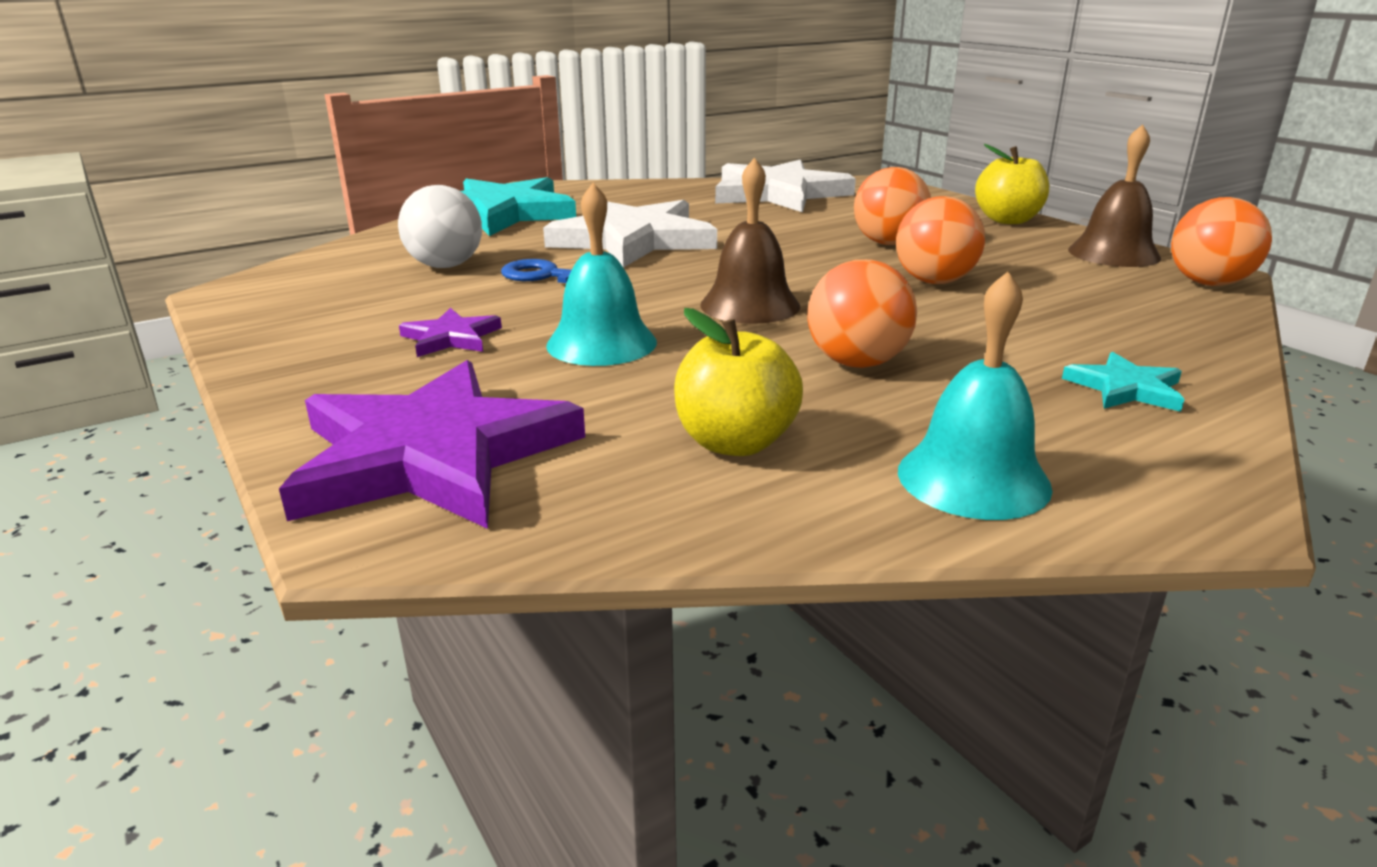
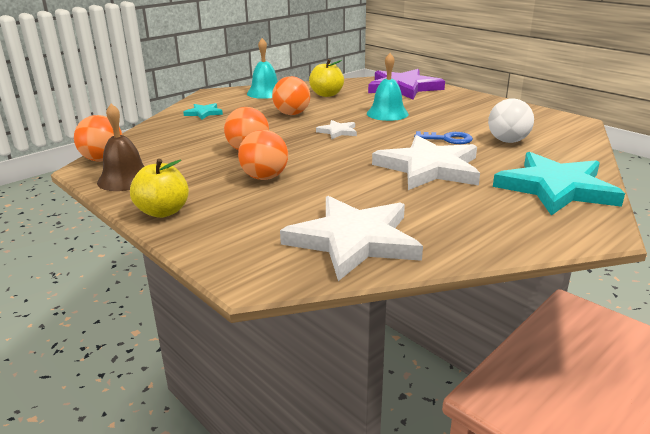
camera: 170 degrees right, 0 degrees up
purple star [399,308,502,357] -> none
brown bell [700,158,800,324] -> white star [316,120,357,139]

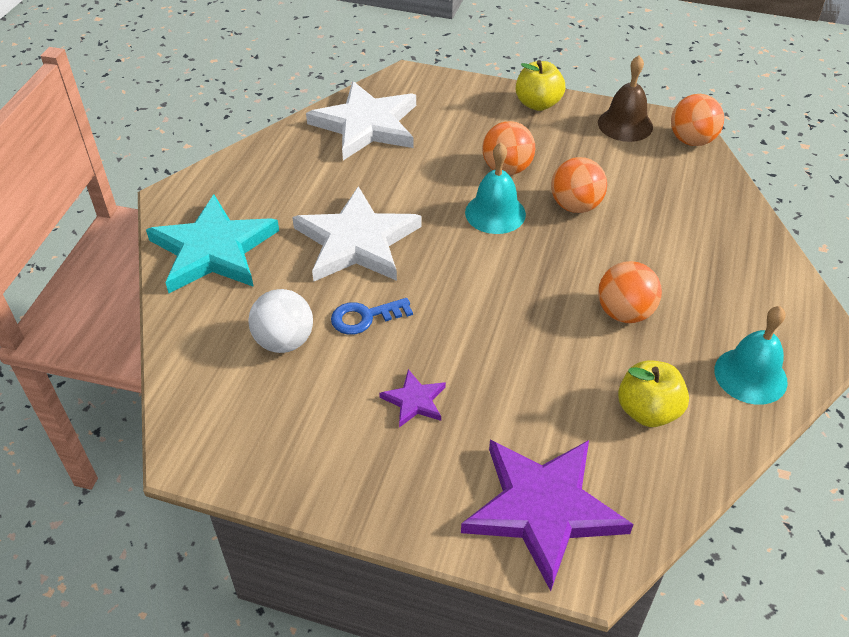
camera: 150 degrees right, 20 degrees up
turquoise star [183,103,223,119] -> none
white star [316,120,357,139] -> none
turquoise bell [367,53,409,121] -> turquoise bell moved to [465,143,526,234]
none -> purple star [379,369,446,427]

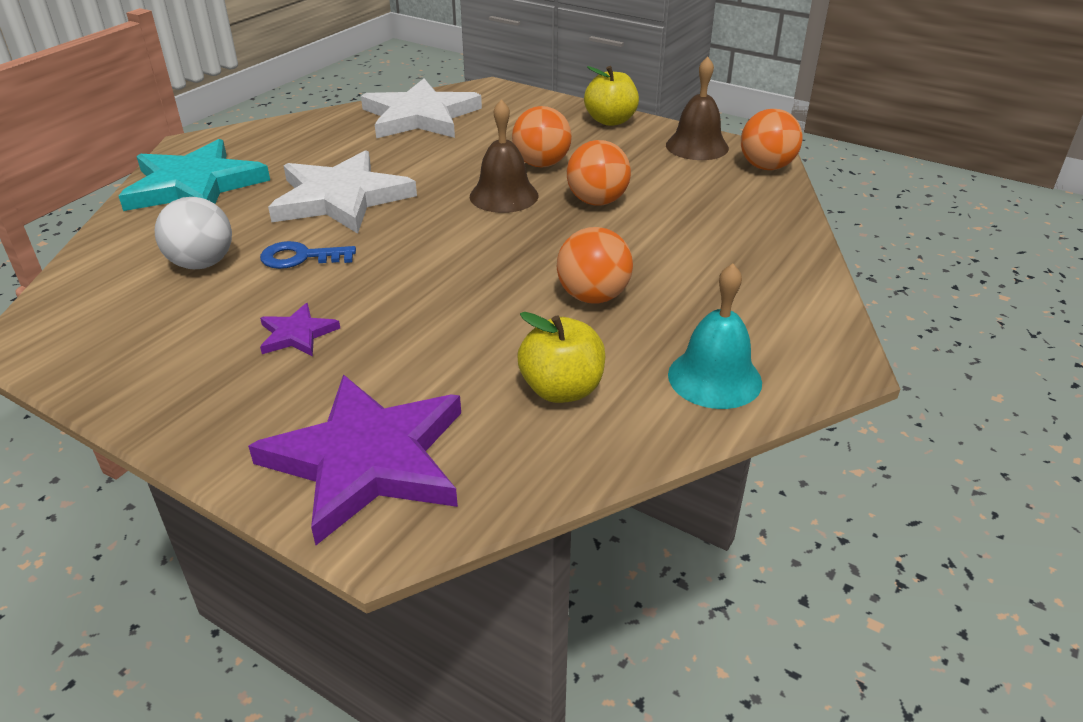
camera: 15 degrees right, 10 degrees down
turquoise bell [465,143,526,234] -> brown bell [470,99,538,213]

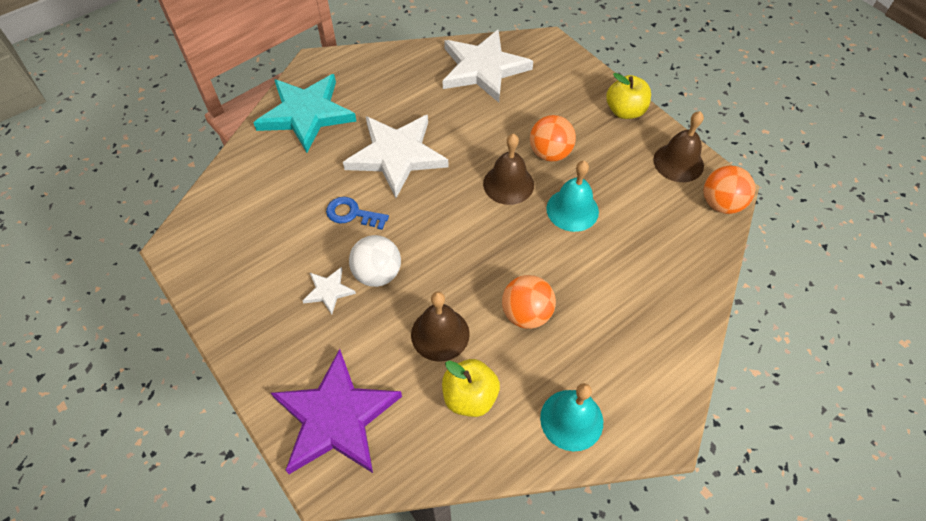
camera: 20 degrees right, 20 degrees up
white ball [155,197,232,269] -> white ball moved to [349,235,401,287]
purple star [260,303,340,356] -> white star [302,267,356,315]
orange ball [567,140,631,206] -> turquoise bell [546,161,599,232]
none -> brown bell [411,292,470,362]

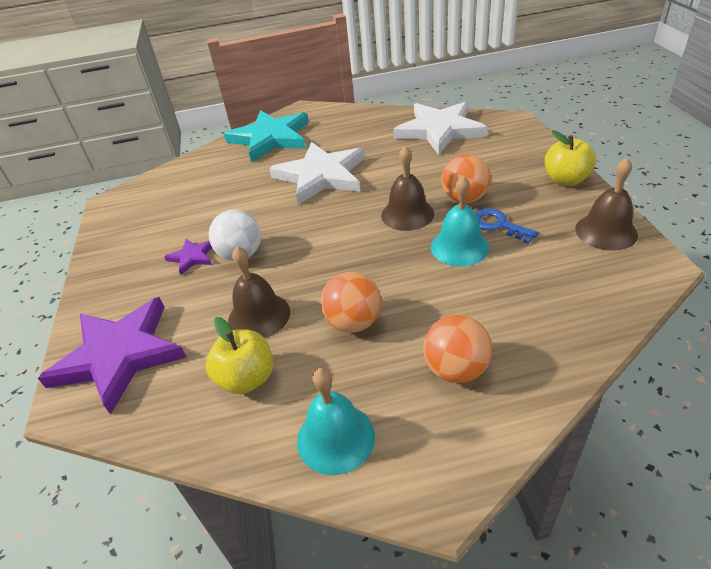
camera: 30 degrees right, 15 degrees down
white star [302,267,356,315] -> purple star [164,239,212,275]
blue key [326,197,389,230] -> blue key moved to [475,208,539,244]
orange ball [704,165,755,214] -> orange ball moved to [423,315,492,383]

